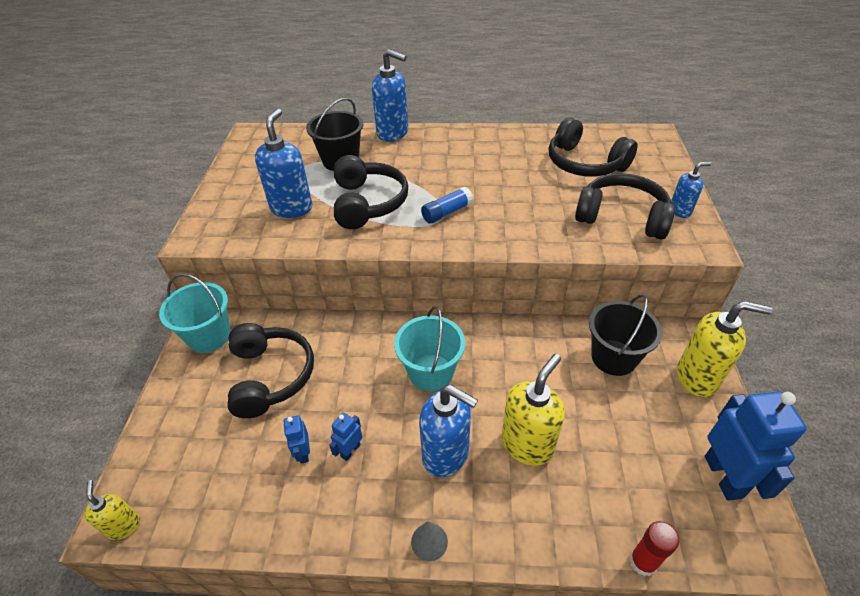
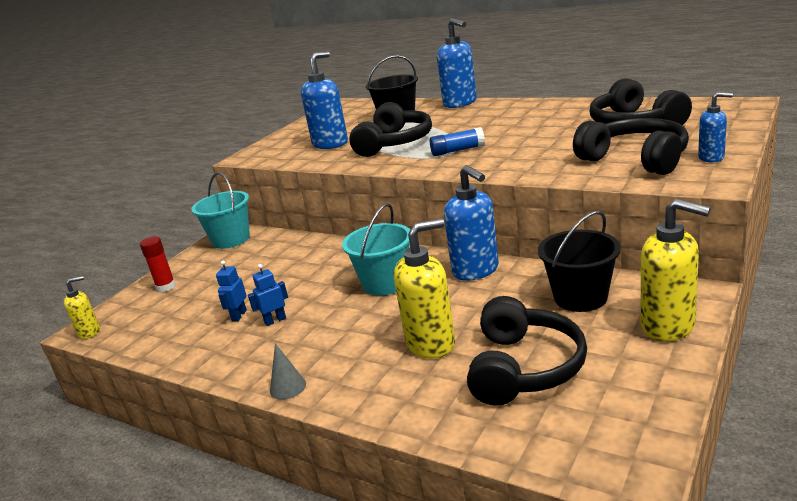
camera: 30 degrees right, 20 degrees down
yellow soap dispenser [84,480,140,540] -> yellow soap dispenser turned 60 degrees clockwise [64,276,100,339]
black headphones [227,323,314,418] -> black headphones moved to [467,296,587,406]
blue soap dispenser [419,385,478,477] -> blue soap dispenser moved to [444,165,499,281]
red glue stick [629,521,680,576] -> red glue stick moved to [140,236,176,292]
blue robot [705,391,807,501] -> none

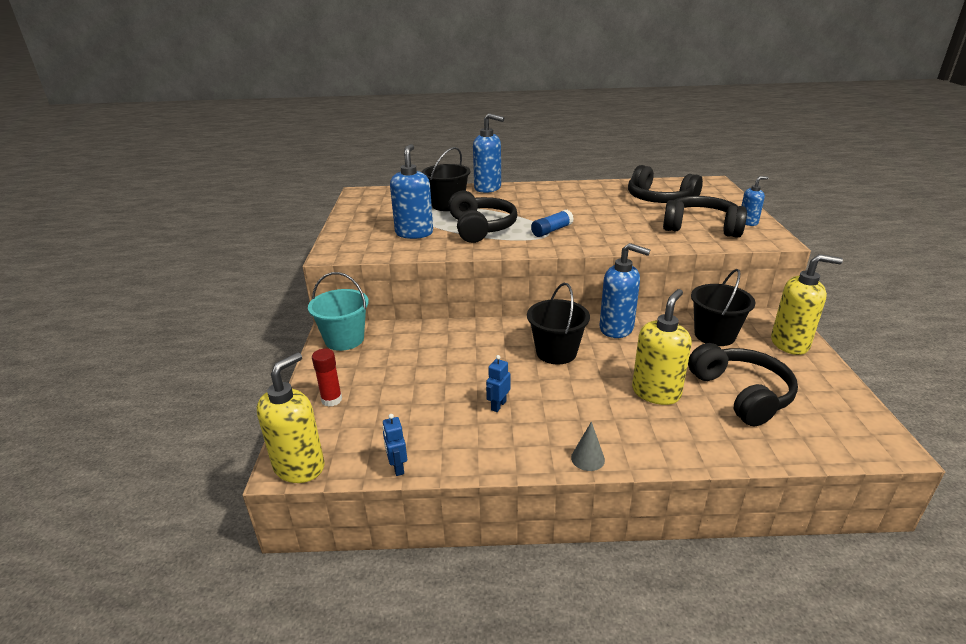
camera: 35 degrees left, 5 degrees up
yellow soap dispenser [64,276,100,339] -> yellow soap dispenser [257,352,325,483], size x1.81
blue robot [216,260,247,321] -> blue robot moved to [382,414,407,476]
turquoise bucket [342,203,410,296] -> black bucket [527,283,590,364]

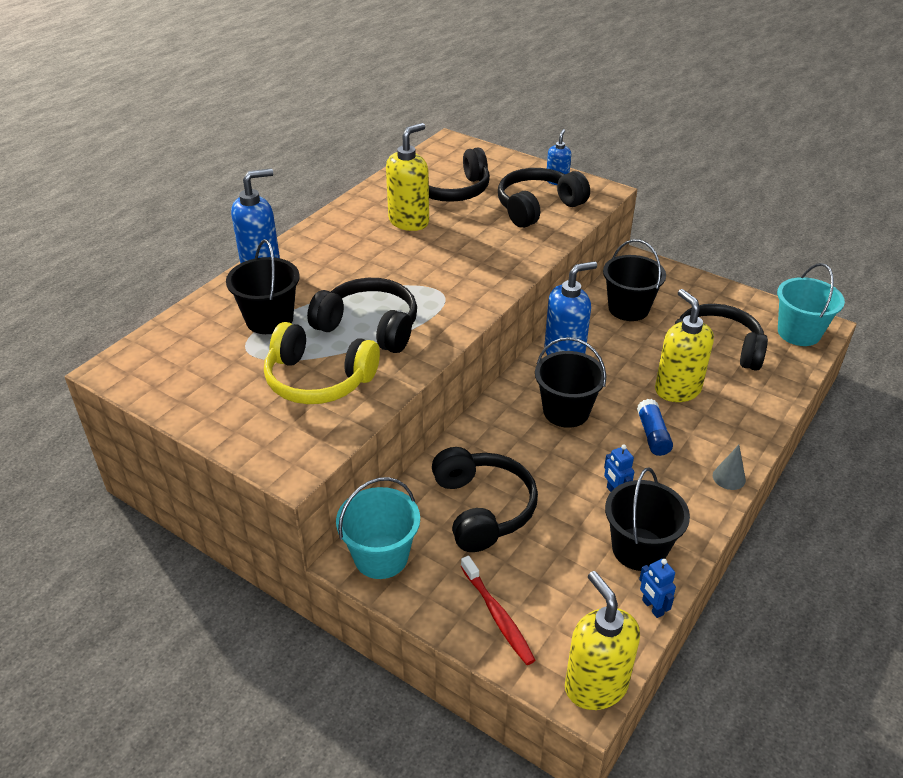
camera: 55 degrees left, 10 degrees up
red glue stick [312,349,342,407] -> red toothbrush [461,556,535,665]
blue robot [382,414,407,476] -> blue robot turned 45 degrees clockwise [639,559,676,618]
blue soap dispenser [390,144,433,239] -> yellow headphones [264,322,380,404]
blue glue stick [531,210,574,237] -> blue glue stick moved to [637,399,673,456]
yellow soap dispenser [771,254,843,355] -> yellow soap dispenser moved to [386,123,429,231]
none -> black headphones [432,447,538,552]
none -> black bucket [605,468,690,571]
none -> turquoise bucket [777,263,845,346]

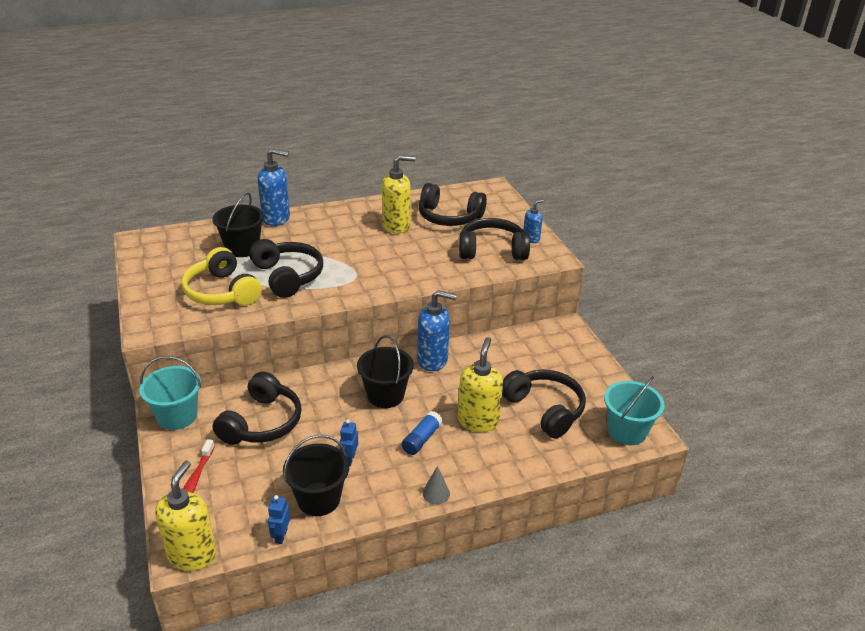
camera: 35 degrees right, 5 degrees down
black bucket [603,239,666,321] -> none

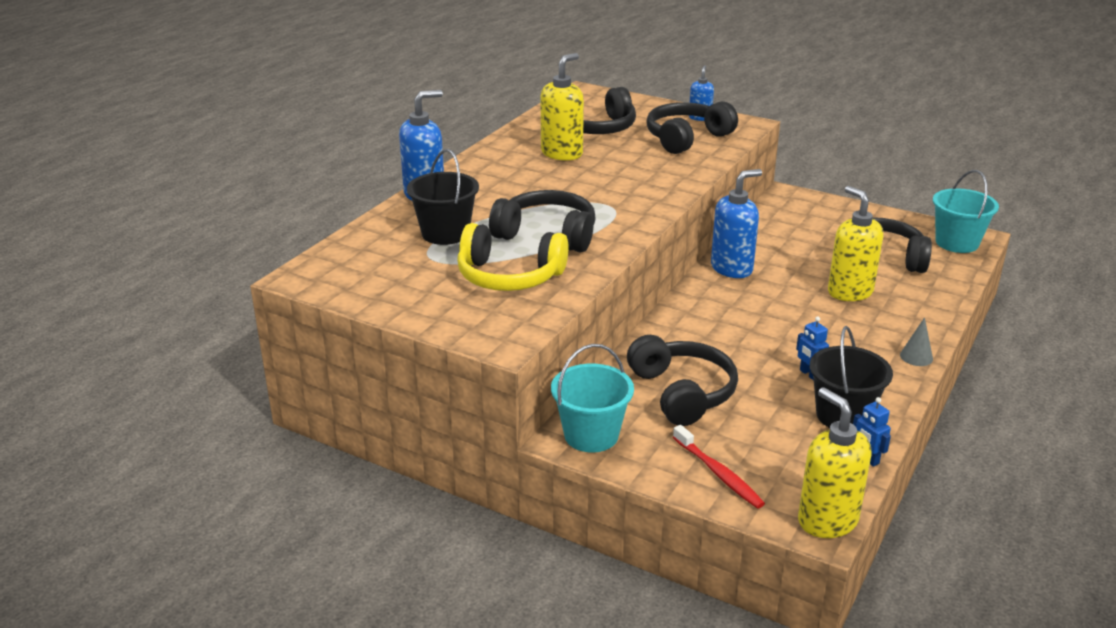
camera: 40 degrees left, 5 degrees down
black bucket [357,335,414,408] -> none
blue glue stick [402,411,443,455] -> none

